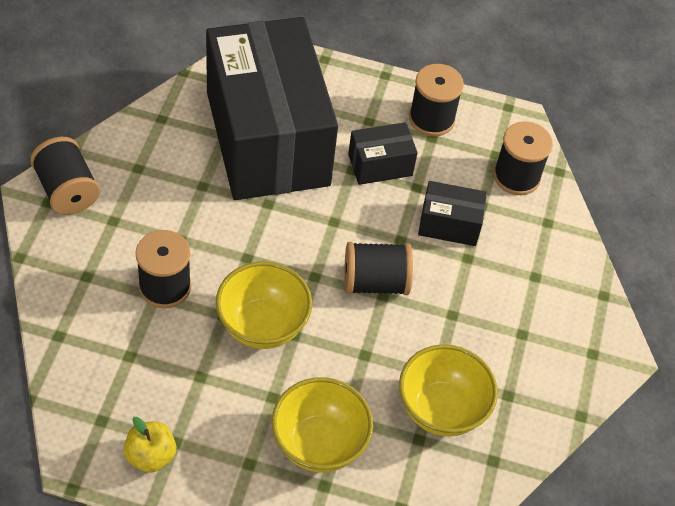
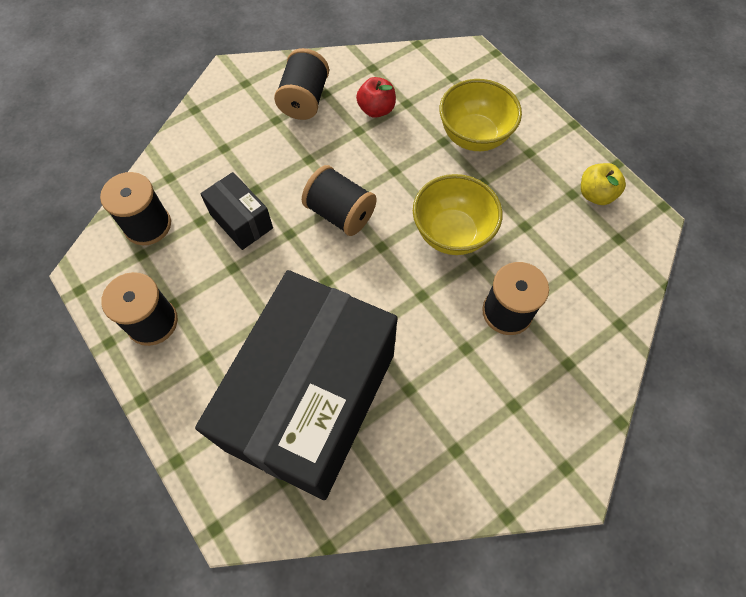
camera: 135 degrees left, 10 degrees up
black spool [30,137,100,215] -> black spool moved to [274,48,329,120]
black box [348,122,418,185] -> none
yellow bowl [399,344,498,436] -> red apple [356,77,396,118]

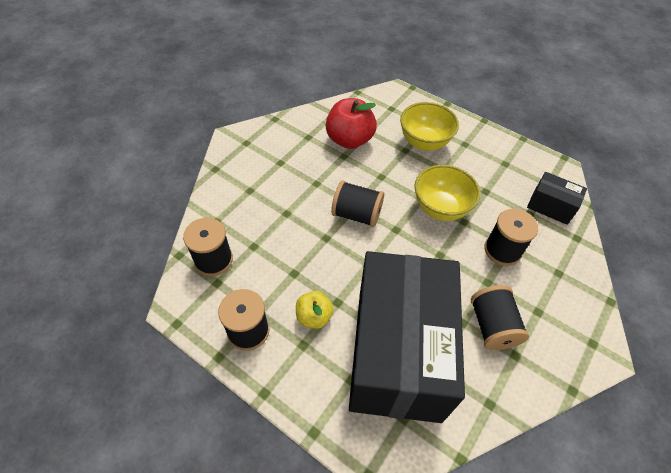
camera: 20 degrees left, 10 degrees down
black box [200,172,273,250] -> black box moved to [527,172,587,225]
black spool [274,48,329,120] -> black spool moved to [471,285,529,350]
red apple [356,77,396,118] -> red apple [326,98,377,149], size x1.72
yellow apple [581,163,626,205] -> yellow apple moved to [296,291,334,329]

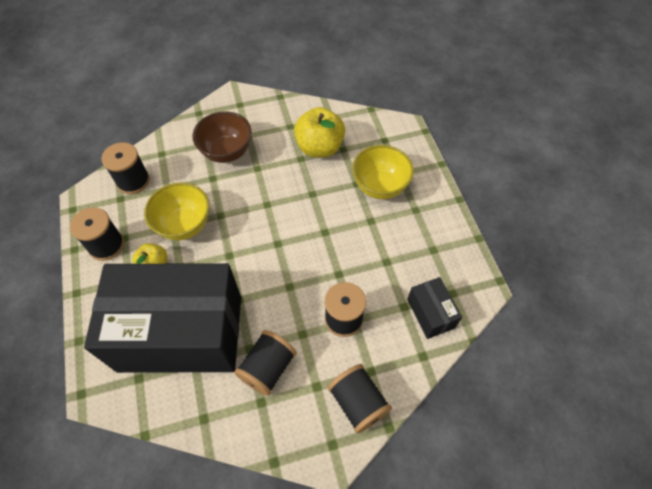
camera: 40 degrees right, 5 degrees up
red apple [326,98,377,149] -> yellow apple [294,107,345,157]
black spool [331,181,384,227] -> black spool moved to [328,364,392,434]
black box [349,251,465,423] -> black box turned 45 degrees clockwise [84,263,241,373]
yellow bowl [414,165,480,221] -> yellow bowl moved to [144,182,210,240]
none -> brown bowl [192,111,252,163]

